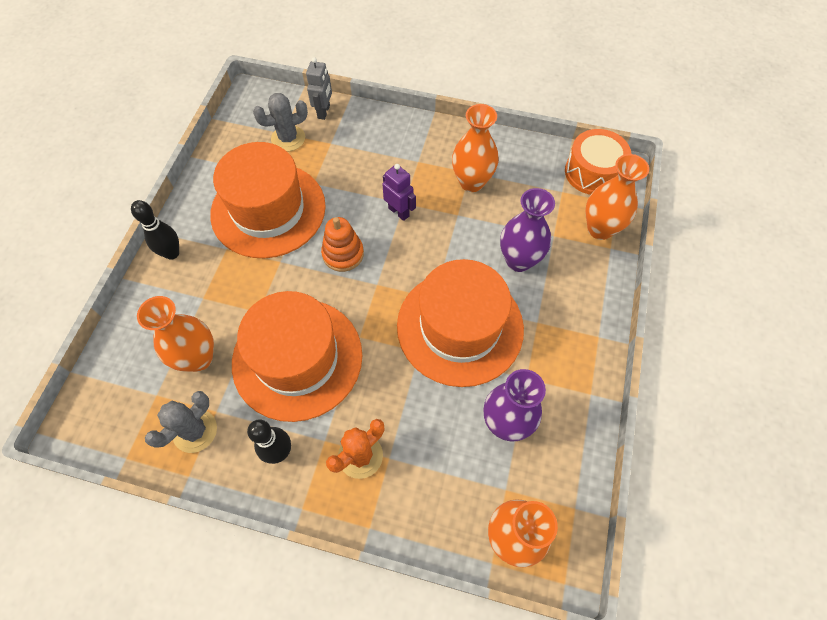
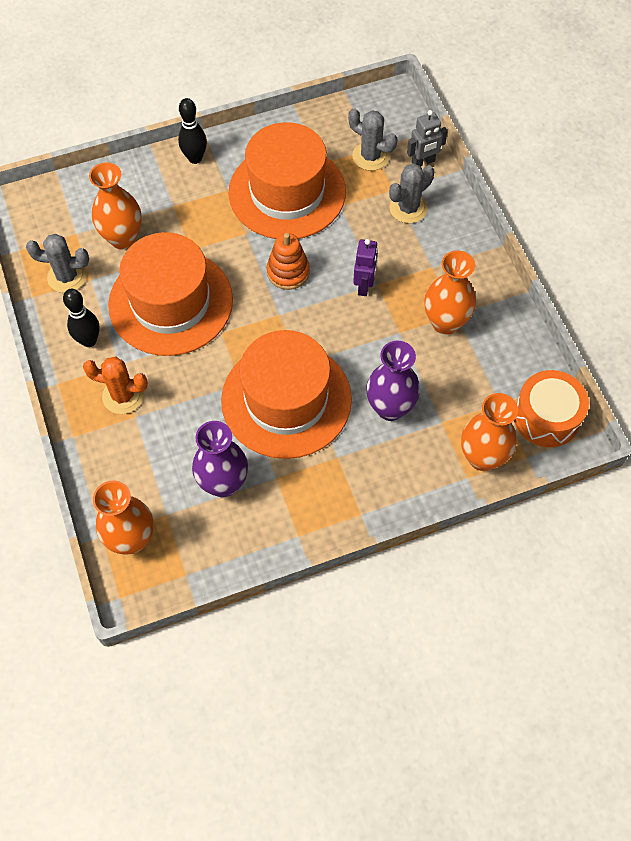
camera: 55 degrees right, 0 degrees up
none -> grey cactus [389,163,434,223]

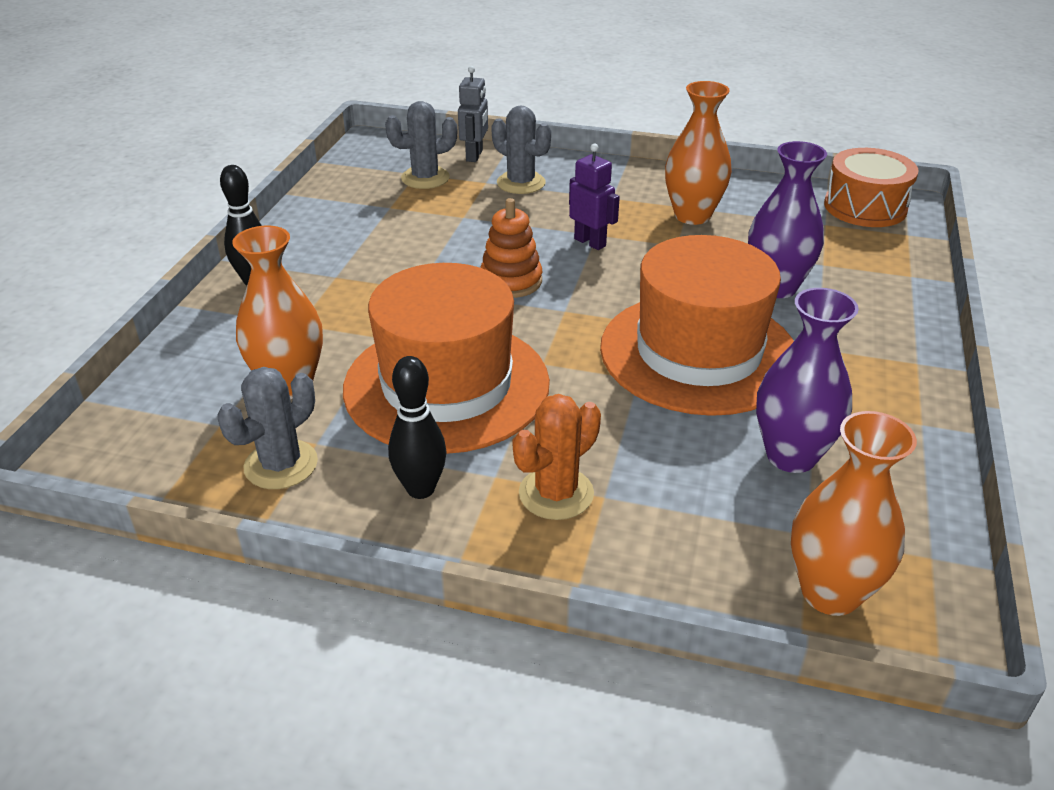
camera: 55 degrees left, 25 degrees down
orange hat [228,122,346,239] -> none
grey cactus [389,163,434,223] -> grey cactus turned 45 degrees counterclockwise [491,105,551,194]
orange vase [461,393,518,471] -> none

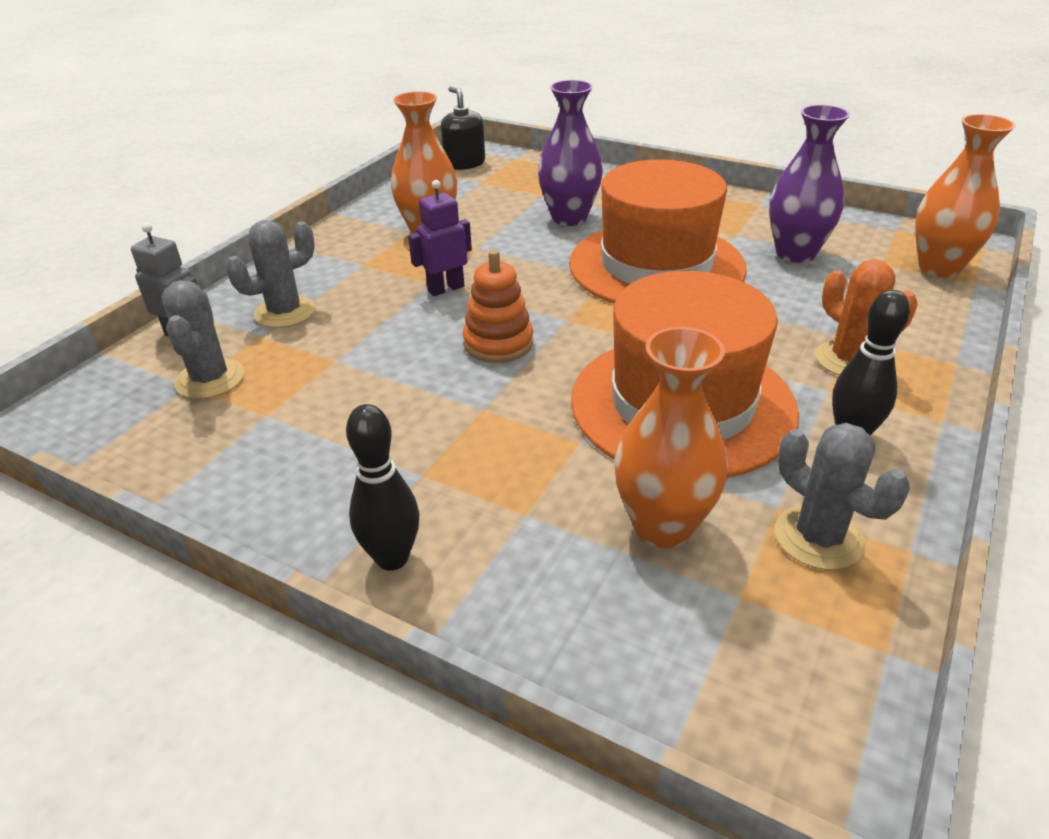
camera: 75 degrees left, 0 degrees up
orange drum [824,148,919,227] -> black soap dispenser [441,86,485,170]

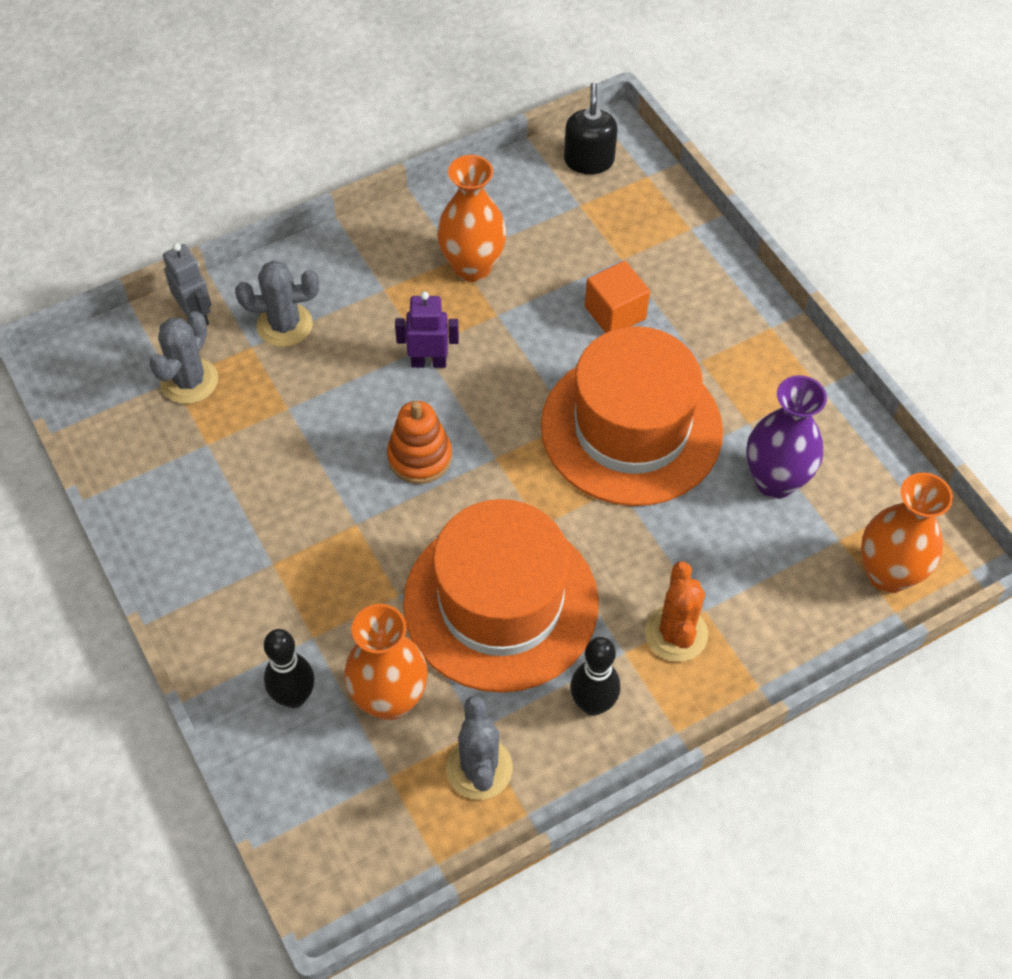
camera: 30 degrees right, 20 degrees up
black bowling pin [346,404,419,571] -> black bowling pin moved to [264,629,314,708]
purple vase [538,80,603,226] -> orange cube [585,261,650,333]

